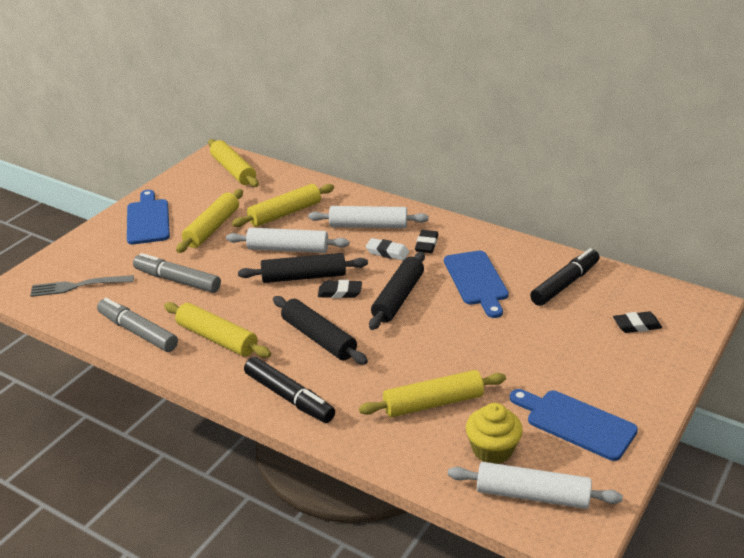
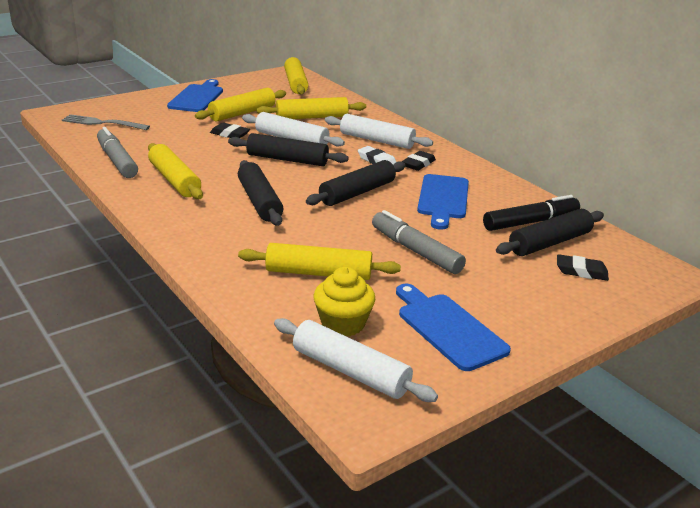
camera: 20 degrees right, 5 degrees down
grey marker [133,253,221,293] -> grey marker moved to [372,210,466,274]
black marker [244,357,335,423] -> none
black eraser [318,280,362,298] -> black eraser moved to [210,123,250,138]
none -> black rolling pin [496,209,604,256]

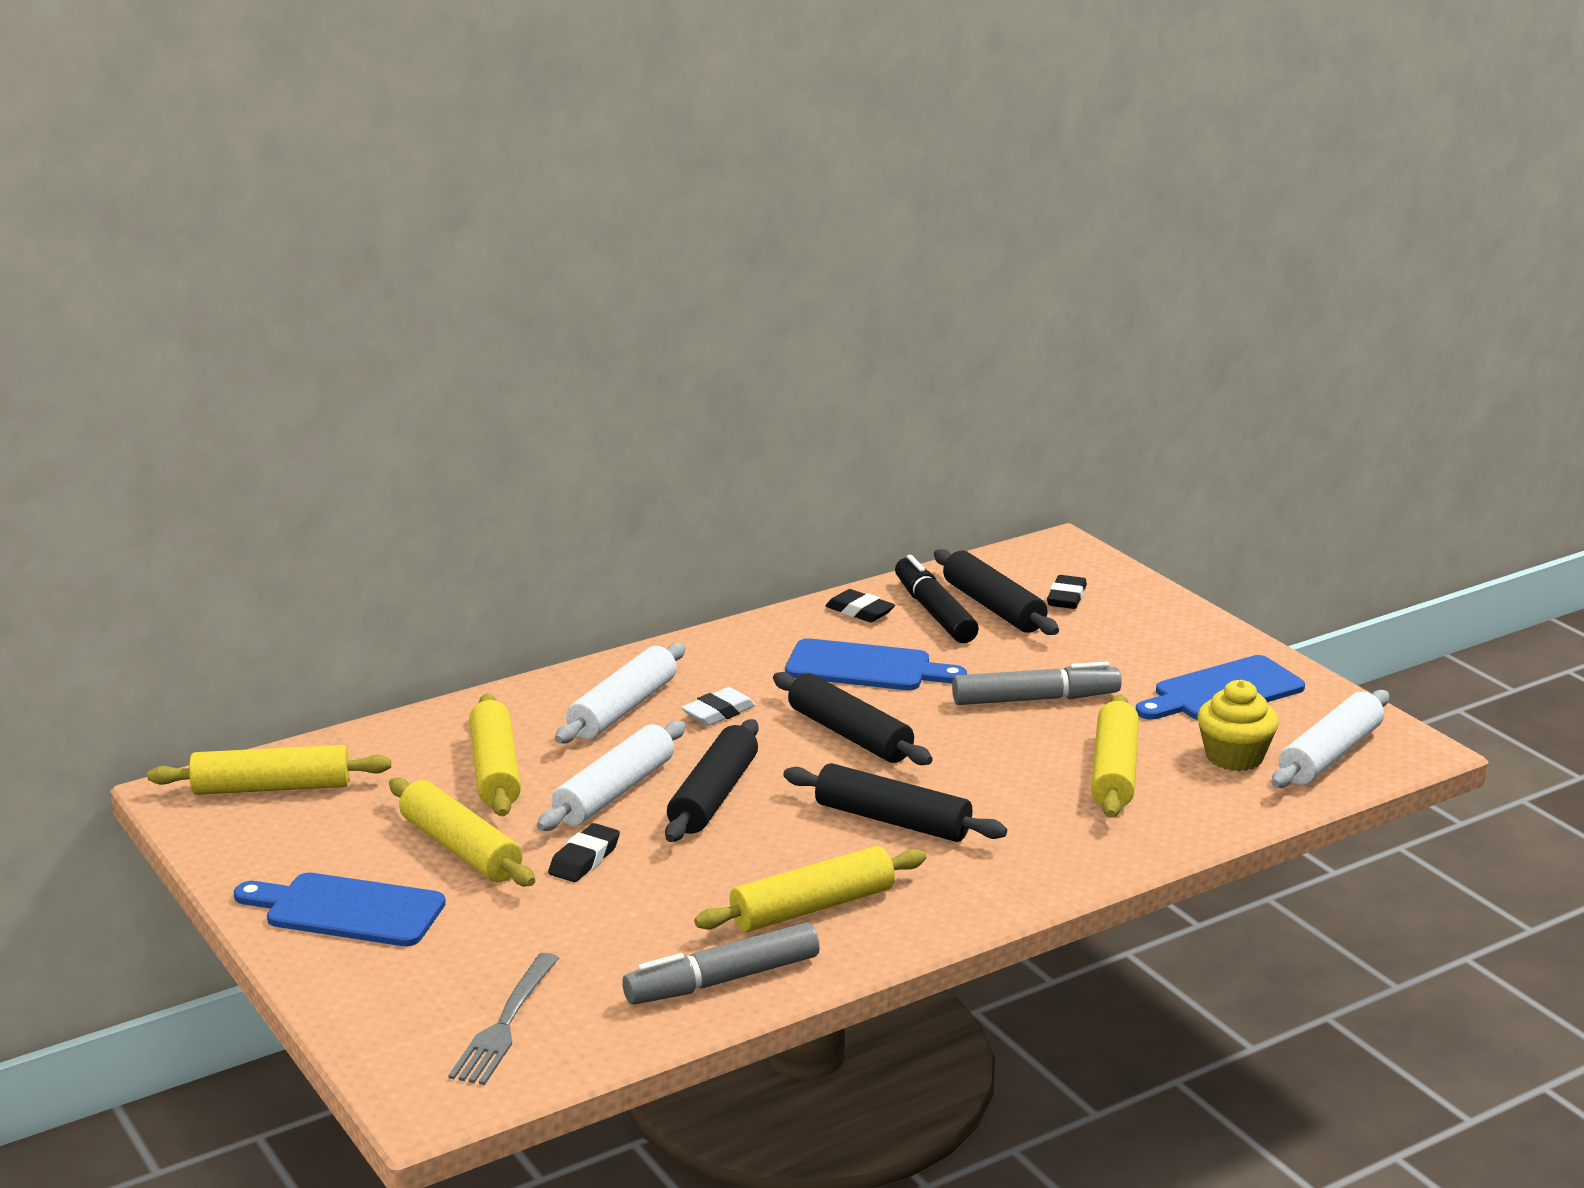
camera: 85 degrees left, 5 degrees down
black rolling pin [238,160,283,226] -> black rolling pin turned 45 degrees clockwise [783,763,1007,842]
grey marker [372,210,466,274] -> grey marker turned 150 degrees counterclockwise [952,662,1121,705]
black eraser [402,151,436,171] -> black eraser moved to [825,589,895,622]

